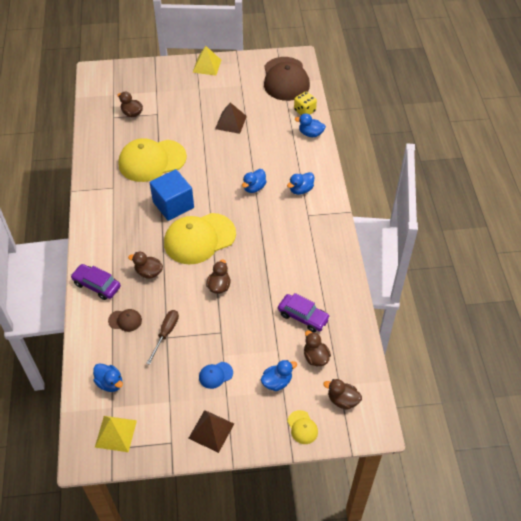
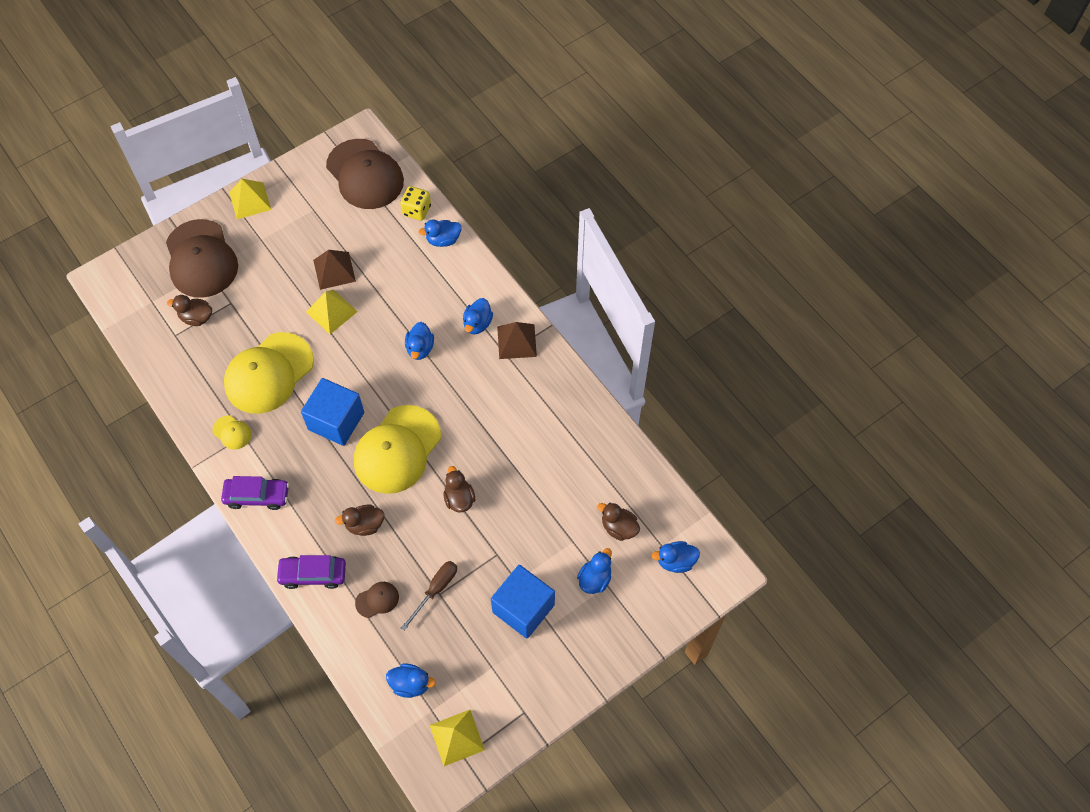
camera: 30 degrees left, 10 degrees up
brown screwdriver [146,310,179,365] -> brown screwdriver turned 45 degrees clockwise [401,561,457,631]
brown pyramid [188,410,234,453] -> brown pyramid moved to [497,322,537,359]
blue cap [199,362,233,389] -> blue cube [491,565,555,638]
purple car [278,293,331,332] -> purple car moved to [221,476,289,510]
yellow cap [287,410,318,444] -> yellow cap moved to [212,416,252,449]
brown duck [323,379,362,410] -> blue duck [651,541,700,573]
none -> brown cap [166,219,238,298]
none -> yellow pyramid [306,289,358,334]

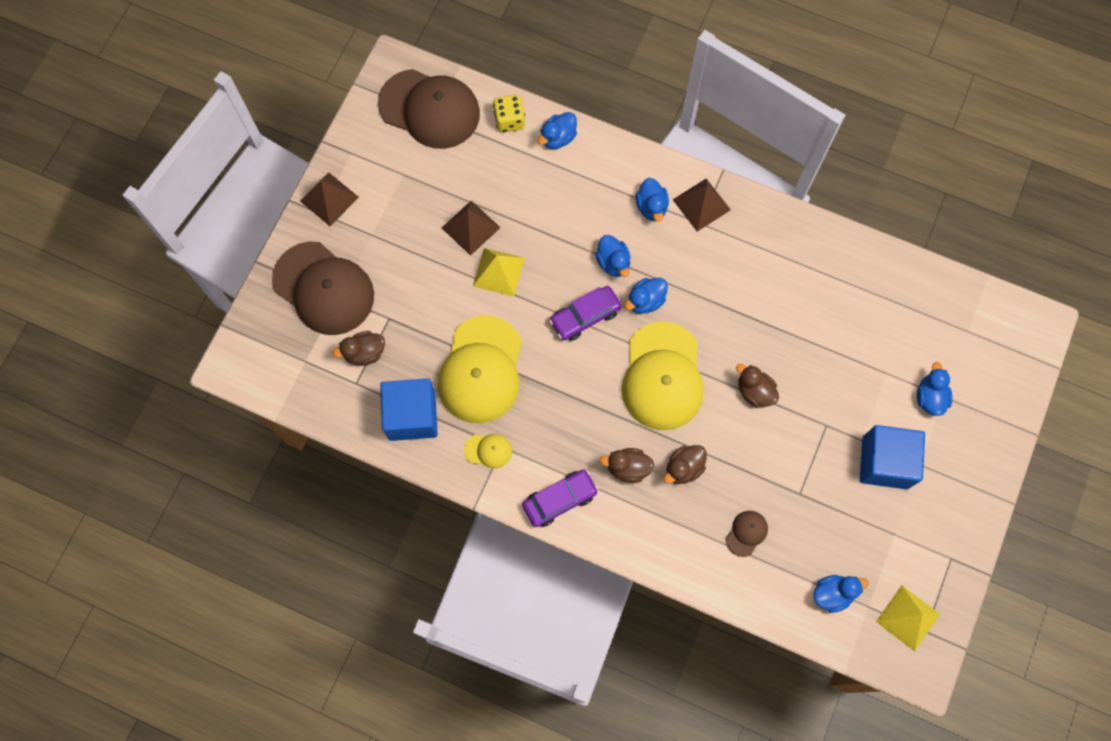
camera: 30 degrees left, 10 degrees up
yellow pyramid [229,179,271,219] -> brown pyramid [300,173,359,226]
purple car [276,555,346,589] -> purple car moved to [549,286,622,341]
blue cube [301,378,364,446] -> blue cube moved to [380,378,438,441]
brown screwdriver [401,561,457,631] -> none
brown duck [597,502,640,541] -> brown duck moved to [600,448,654,483]
blue duck [651,541,700,573] -> blue duck moved to [624,278,668,314]

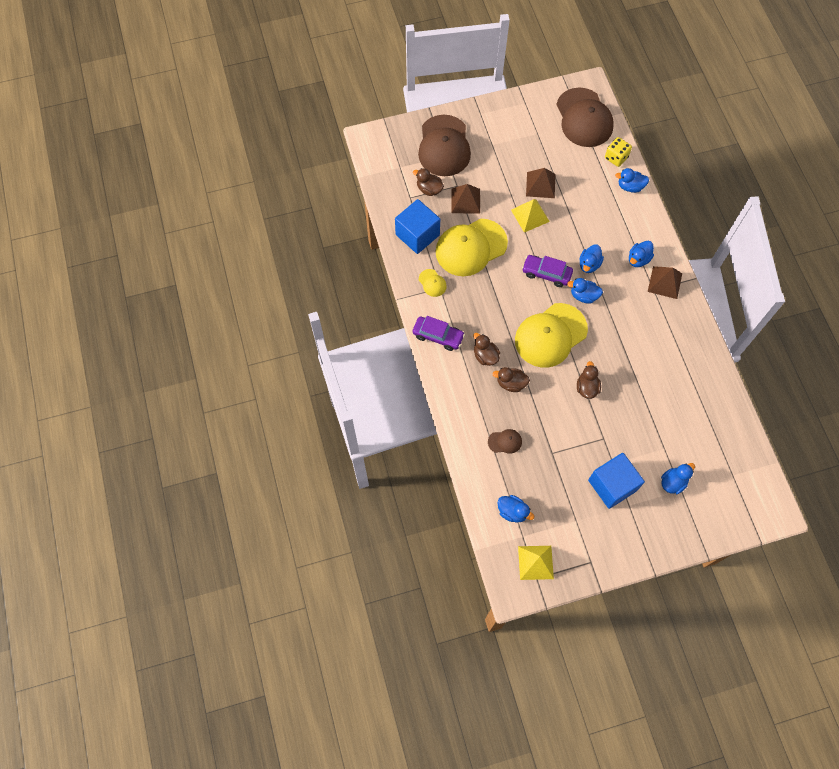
camera: 50 degrees right, 5 degrees down
brown pyramid [300,173,359,226] -> brown pyramid moved to [451,184,480,214]

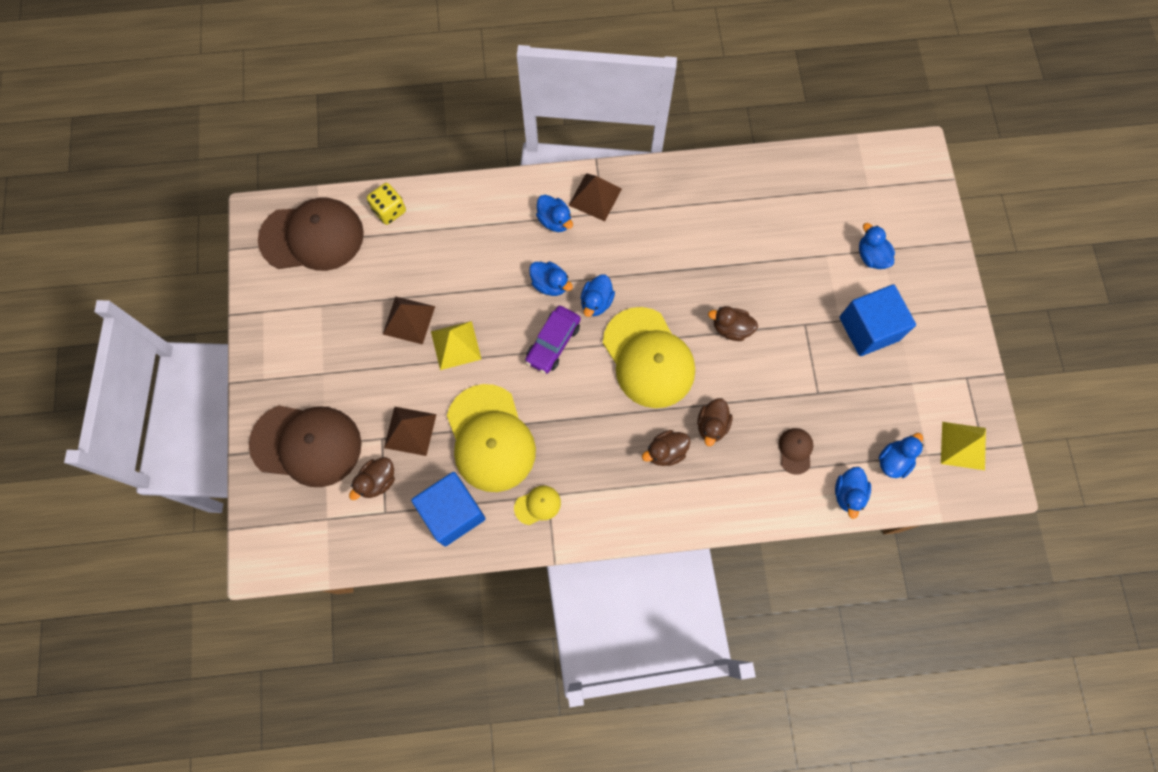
camera: 80 degrees left, 5 degrees up
purple car [413,316,465,351] -> none
blue duck [615,168,649,193] -> blue duck moved to [835,467,871,519]

